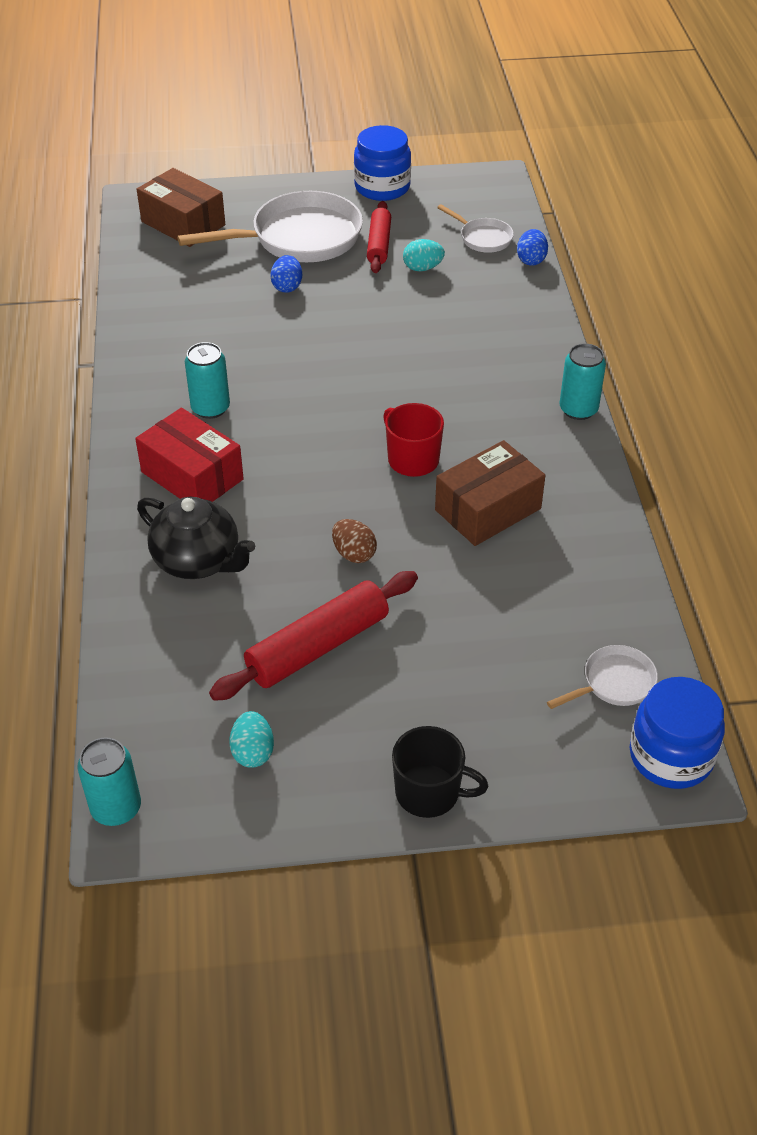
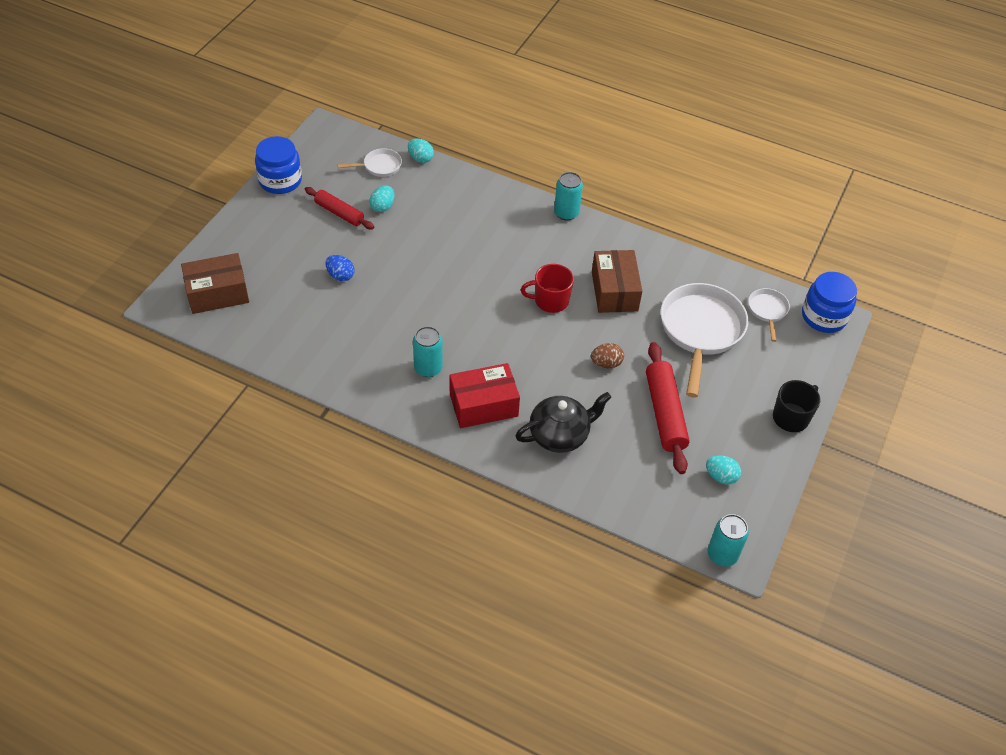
camera: 60 degrees left, 5 degrees up
white pan [177,191,363,262] -> white pan moved to [661,283,748,398]
blue egg [517,229,548,266] -> turquoise egg [408,138,434,163]

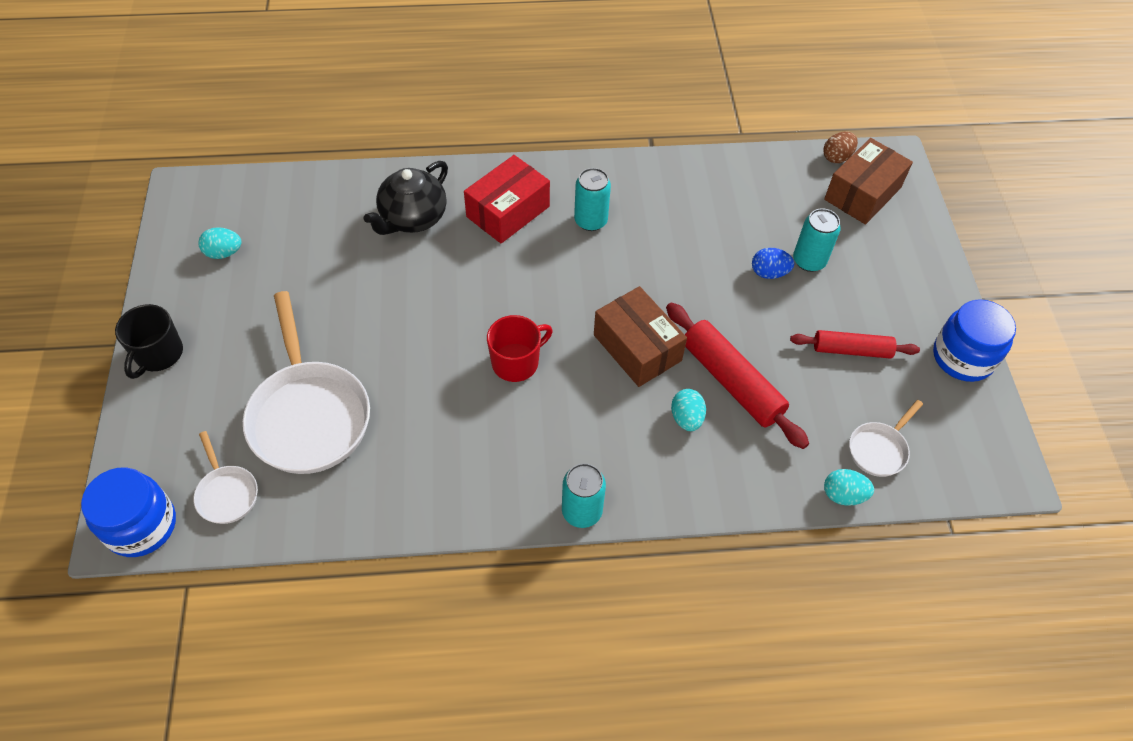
camera: 150 degrees right, 5 degrees up
turquoise egg [369,186,394,212] -> turquoise egg moved to [671,389,706,431]
brown egg [591,343,624,368] -> brown egg moved to [823,132,858,163]
brown box [592,250,642,313] -> brown box moved to [594,286,687,387]
red rolling pin [646,342,690,474] -> red rolling pin moved to [666,303,809,449]
turquoise can [708,514,749,567] -> turquoise can moved to [793,208,841,272]

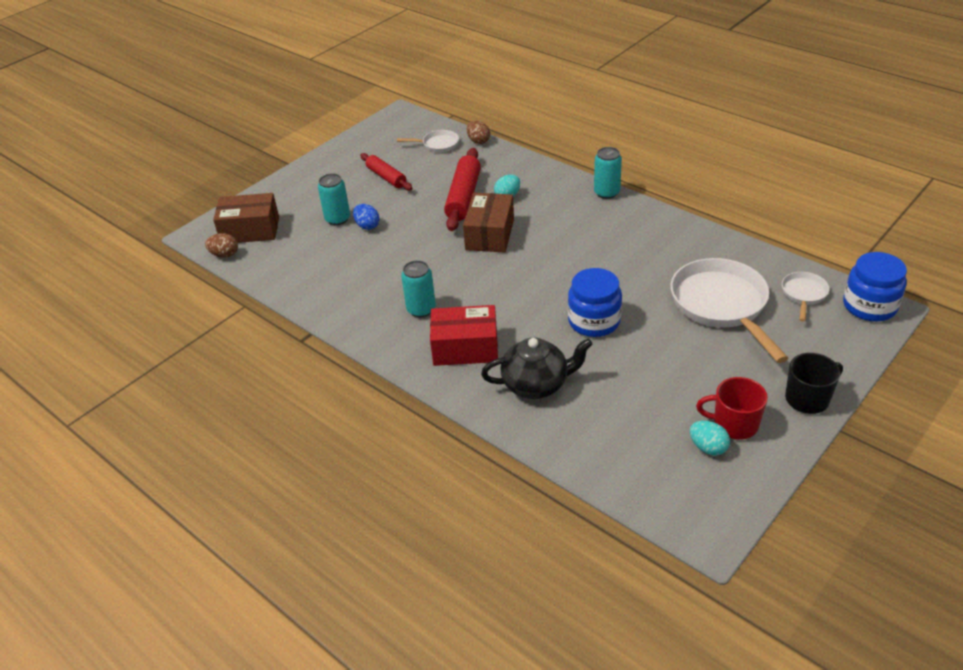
camera: 130 degrees left, 15 degrees down
white pan [243,291,370,474] -> white pan turned 45 degrees counterclockwise [670,258,788,363]
red mug [487,315,553,382] -> red mug moved to [696,377,768,440]
turquoise egg [824,469,874,506] -> brown egg [467,121,490,144]
blue jar [933,299,1016,382] -> blue jar moved to [568,268,622,337]

